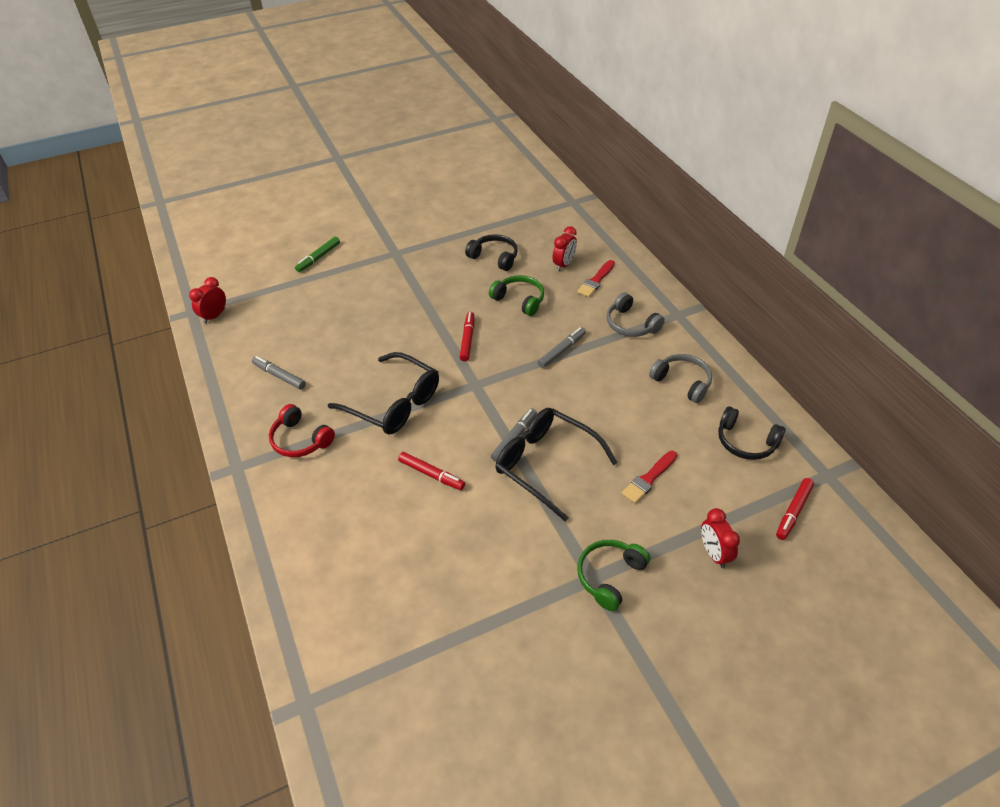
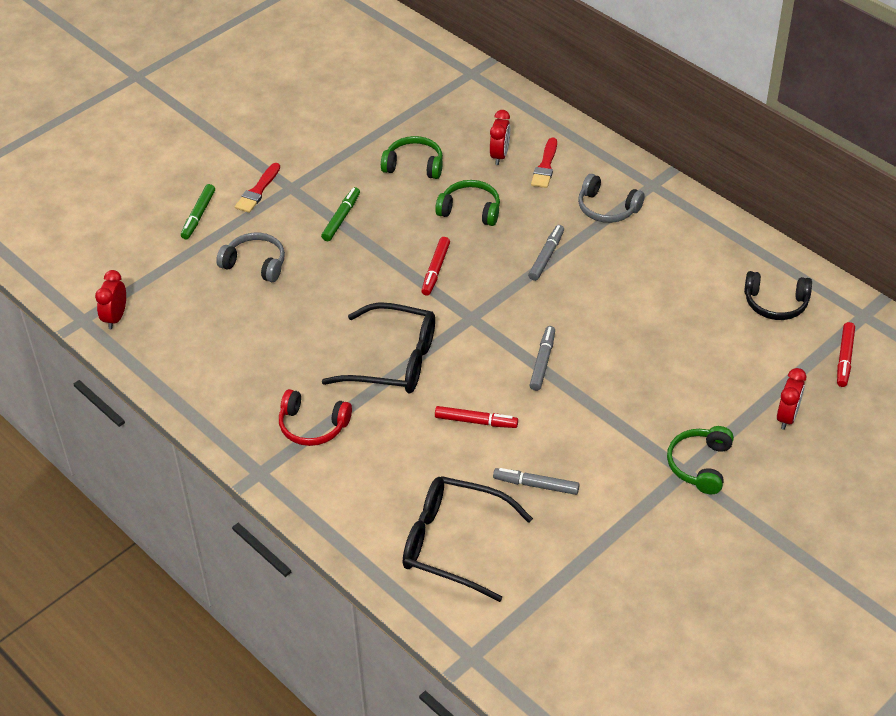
camera: 20 degrees left, 0 degrees up
grey marker [252,356,306,390] -> grey marker moved to [493,468,580,495]
red marker [460,312,475,361] -> red marker turned 150 degrees counterclockwise [422,237,450,296]
black headphones [465,234,518,271] -> green headphones [381,136,443,179]
black glasses [496,408,618,522] -> black glasses moved to [403,476,533,602]
red brush [621,451,677,504] -> red brush moved to [235,163,280,213]
grey headphones [649,354,712,403] -> grey headphones moved to [216,233,285,282]
red clock [701,508,740,568] -> red clock turned 120 degrees counterclockwise [777,368,806,430]
none -> green marker [321,187,360,241]

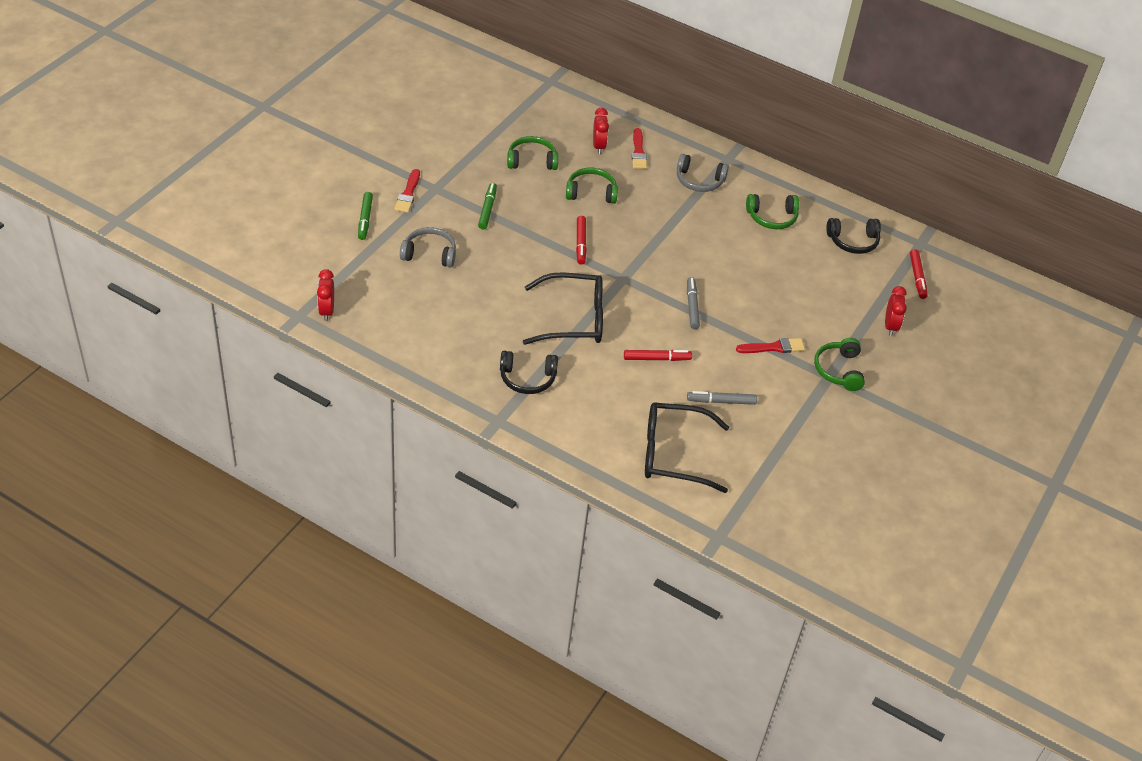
camera: 20 degrees left, 0 degrees up
red headphones [279,389,352,446] -> black headphones [500,351,558,394]
grey marker [528,225,564,281] -> none
none -> red brush [736,338,805,353]
none -> green headphones [746,194,799,229]

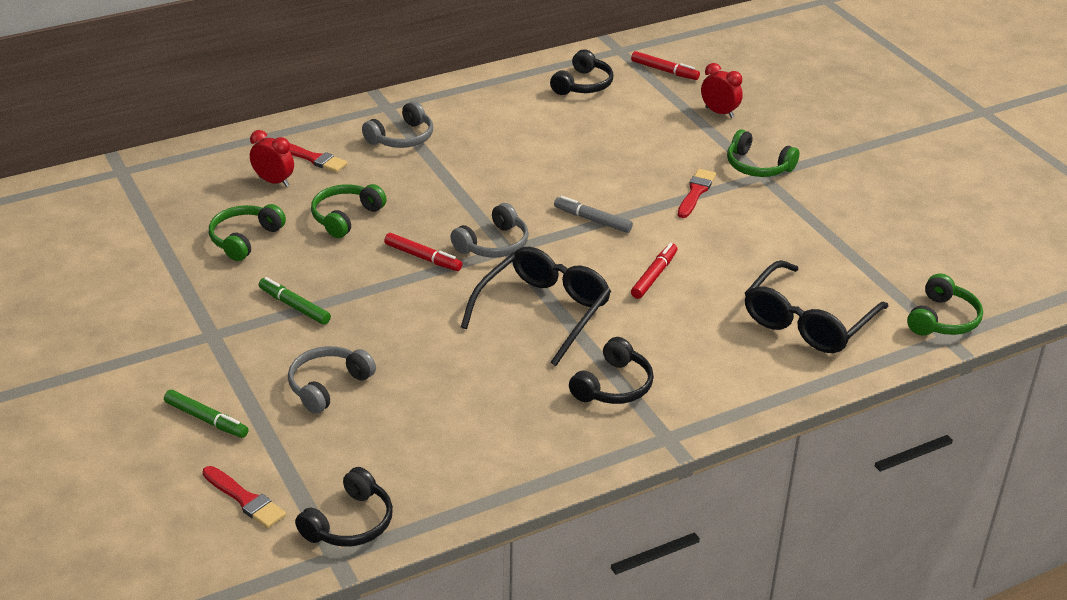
camera: 55 degrees left, 10 degrees down
red clock [317,269,334,321] -> black headphones [295,467,393,546]
red brush [394,169,420,213] -> red brush moved to [203,466,286,528]
grey marker [687,391,757,405] -> none
green headphones [746,194,799,229] -> green headphones moved to [907,273,983,335]
none -> grey headphones [450,203,529,258]

